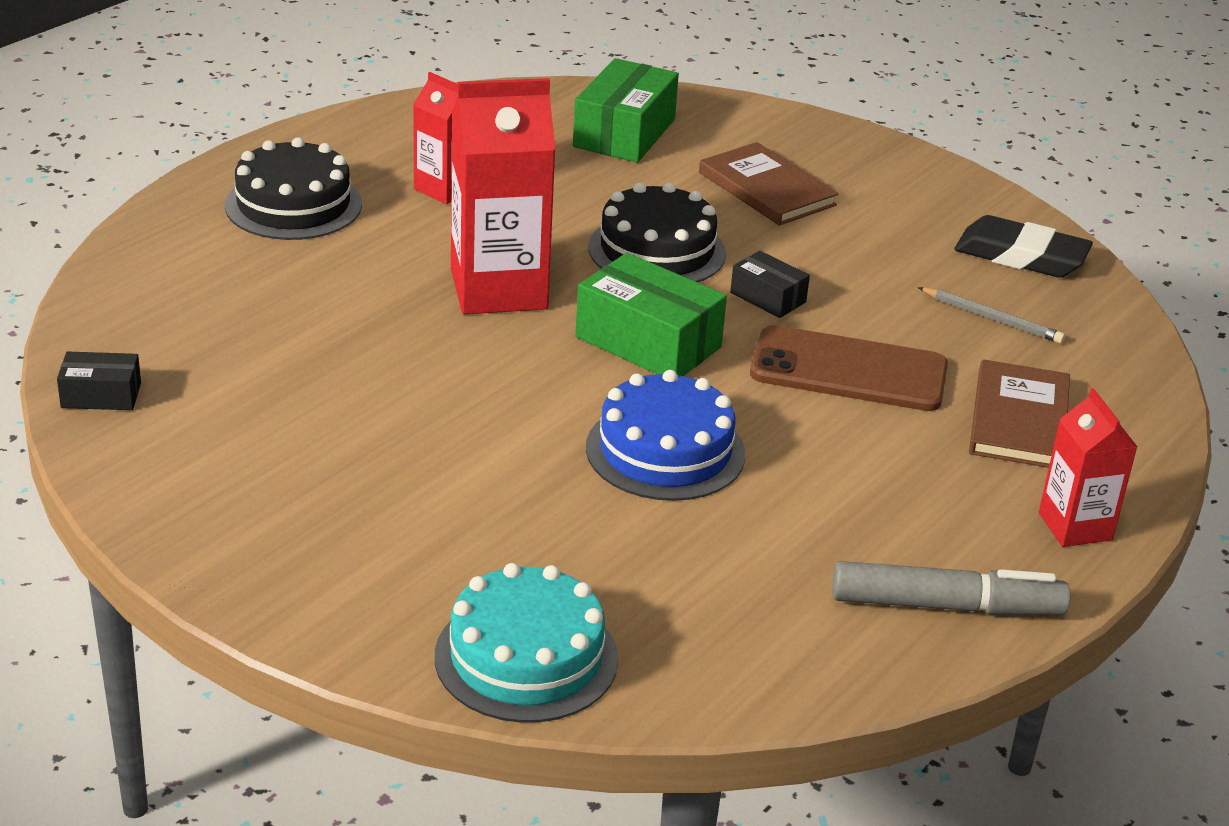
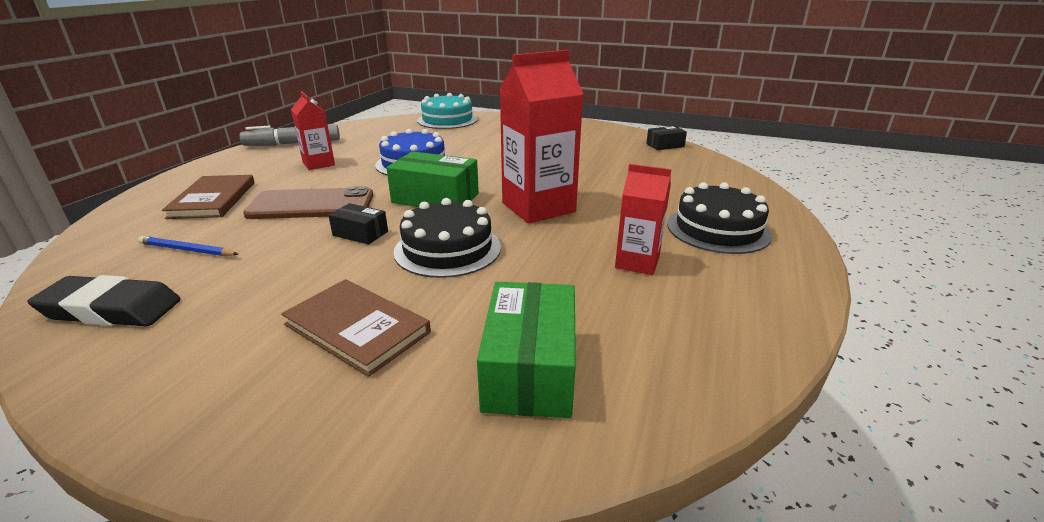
camera: 165 degrees right, 5 degrees down
grey pencil [918,287,1065,344] -> blue pencil [138,236,238,256]
red carton [1039,388,1138,547] -> red carton moved to [291,91,335,170]

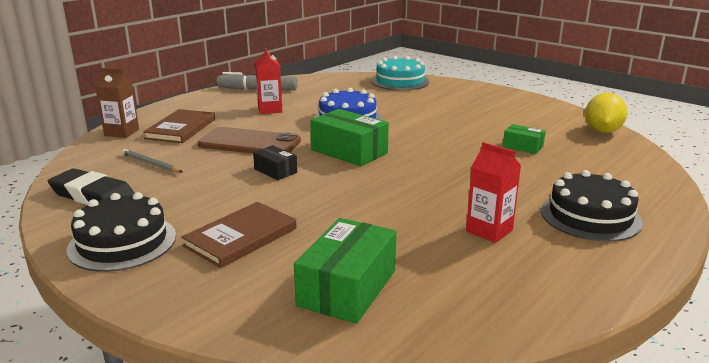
camera: 20 degrees right, 5 degrees down
blue pencil [138,236,238,256] -> grey pencil [122,149,183,173]
brown book [281,279,431,377] -> brown book turned 75 degrees clockwise [181,202,297,268]
black cake [393,198,501,278] -> black cake moved to [66,192,176,272]
red carton [499,50,583,223] -> none
black box [646,126,687,150] -> yellow lemon [585,93,628,133]
none -> brown carton [95,68,139,138]
none -> green box [503,124,546,154]

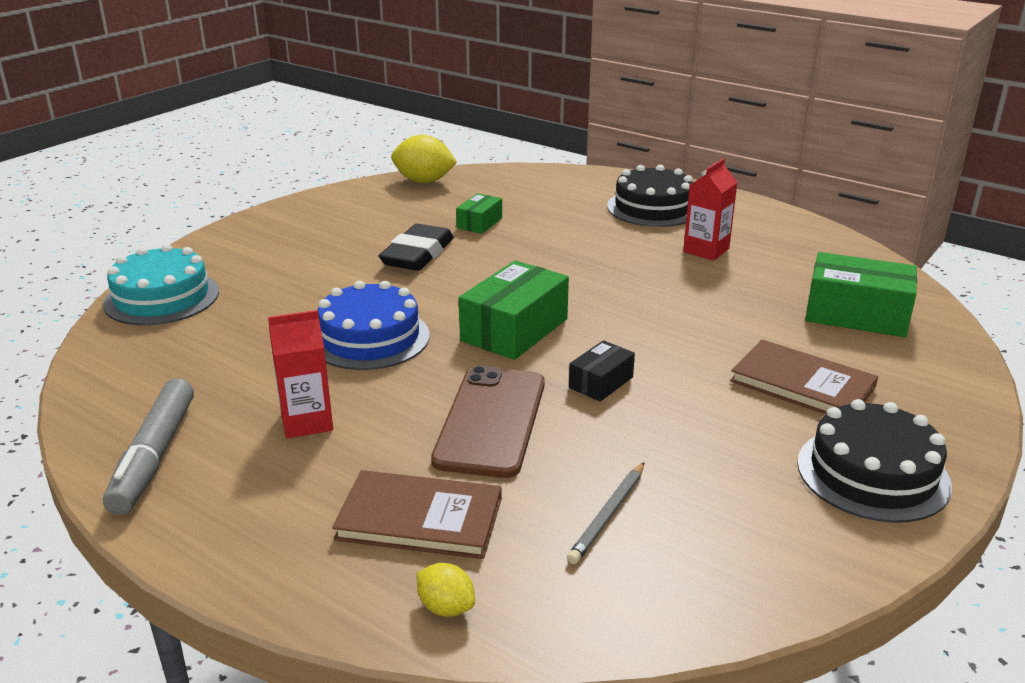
camera: 95 degrees left, 5 degrees up
black eraser [48,168,134,205] -> black eraser moved to [379,223,454,271]
brown carton [95,68,139,138] -> yellow lemon [417,563,475,617]

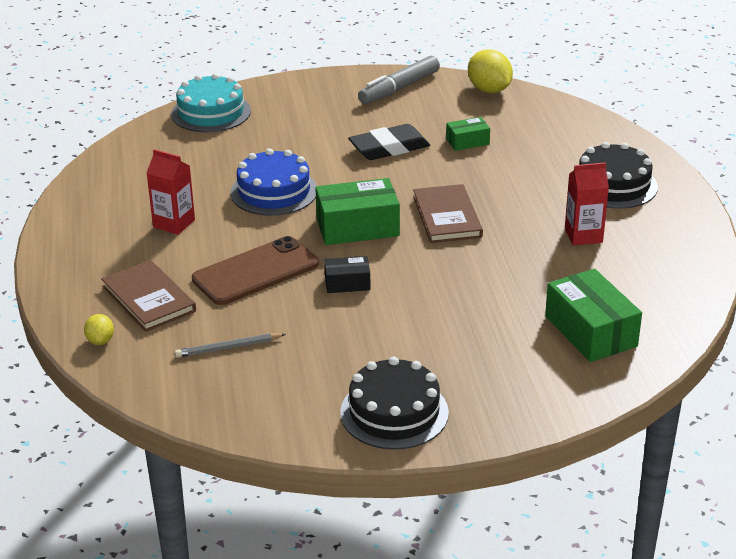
camera: 45 degrees right, 5 degrees up
grey marker [103,378,194,515] -> grey marker moved to [358,56,440,104]
brown book [730,339,878,414] -> brown book moved to [413,184,483,243]

